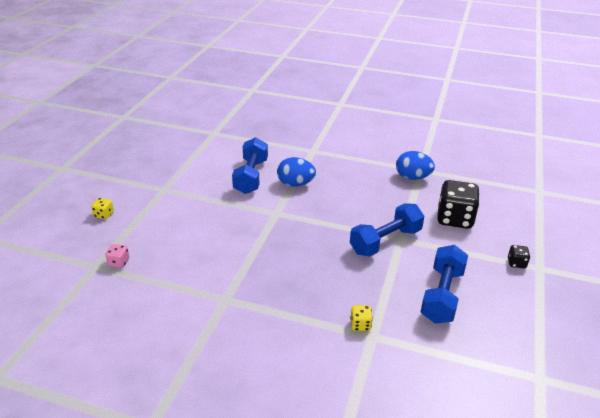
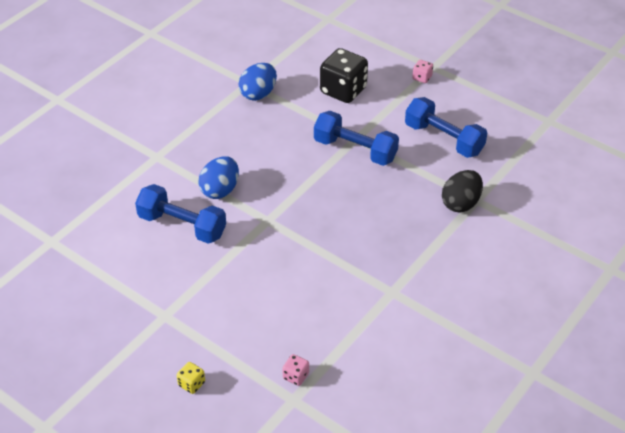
camera: 70 degrees left, 10 degrees up
blue dumbbell [350,203,424,257] -> blue dumbbell turned 45 degrees counterclockwise [314,111,399,166]
yellow dice [350,305,373,331] -> black egg [442,170,483,212]
black dice [508,245,530,268] -> pink dice [412,60,433,83]

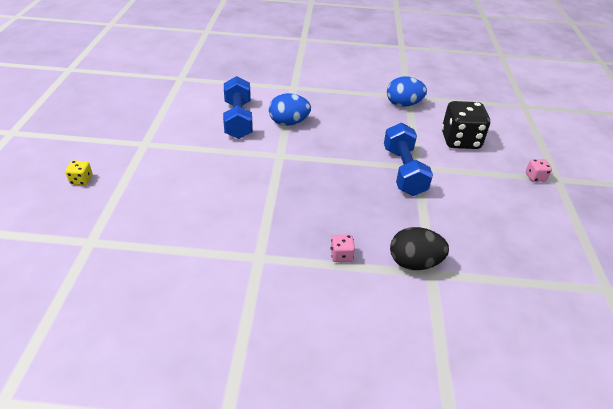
camera: 55 degrees right, 5 degrees down
pink dice [282,354,309,386] -> pink dice moved to [331,235,355,262]
blue dumbbell [405,97,487,158] -> none

